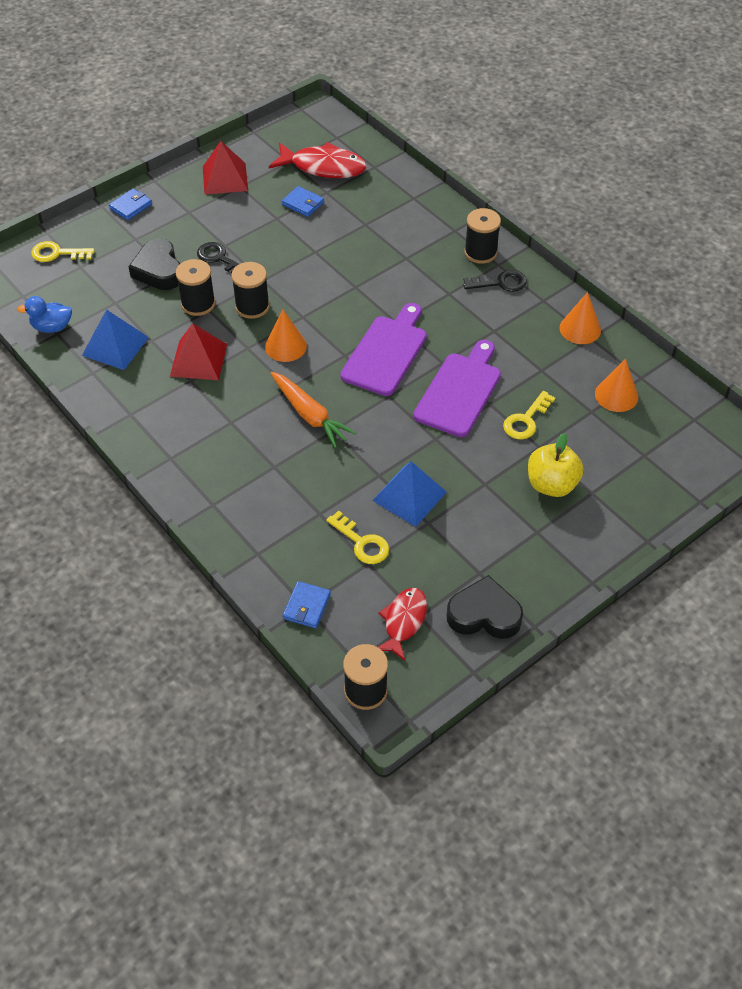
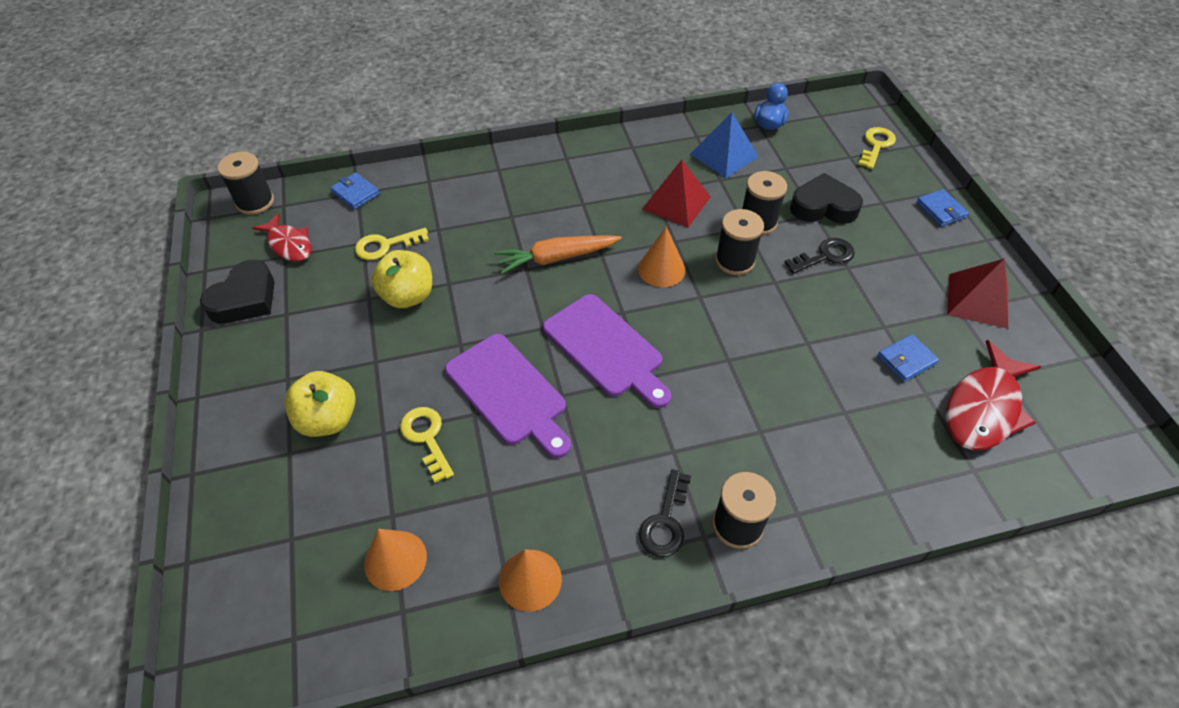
camera: 115 degrees right, 0 degrees up
blue pyramid [372,461,447,527] -> yellow apple [371,250,432,308]

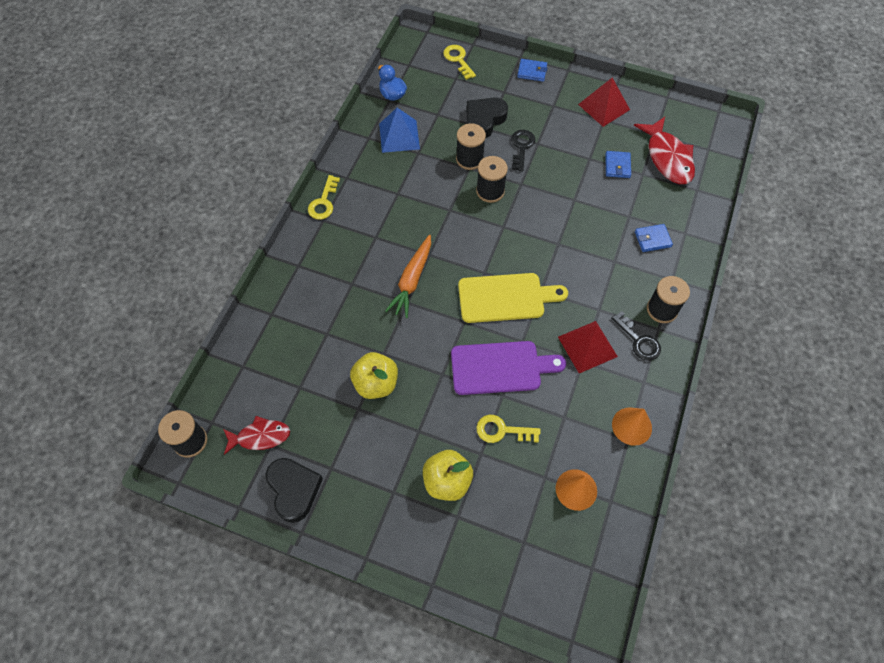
camera: 55 degrees left, 10 degrees up
blue wallet [330,173,380,210] -> blue wallet moved to [635,224,673,252]
yellow key [355,228,429,260] -> yellow key moved to [308,175,340,220]
purple cutting board [543,294,671,408] -> yellow cutting board [458,273,568,323]
orange cone [638,227,685,287] -> none
red pyramid [642,160,711,228] -> red pyramid moved to [558,321,618,373]

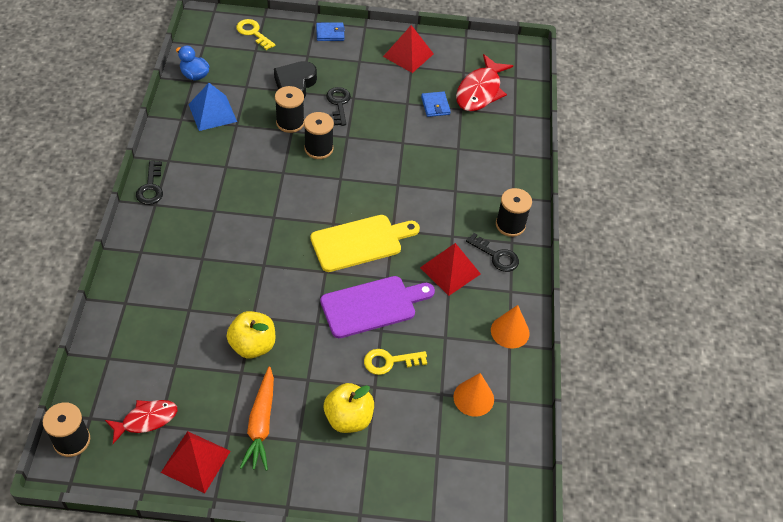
camera: 20 degrees left, 10 degrees down
black heart [266,458,323,523] -> red pyramid [161,431,231,493]
yellow key [308,175,340,220] -> black key [136,161,163,205]
orange carrot [385,235,431,318] -> orange carrot moved to [240,367,274,471]
red fish [634,117,695,184] -> red fish turned 60 degrees clockwise [456,54,513,111]
blue wallet [635,224,673,252] -> none

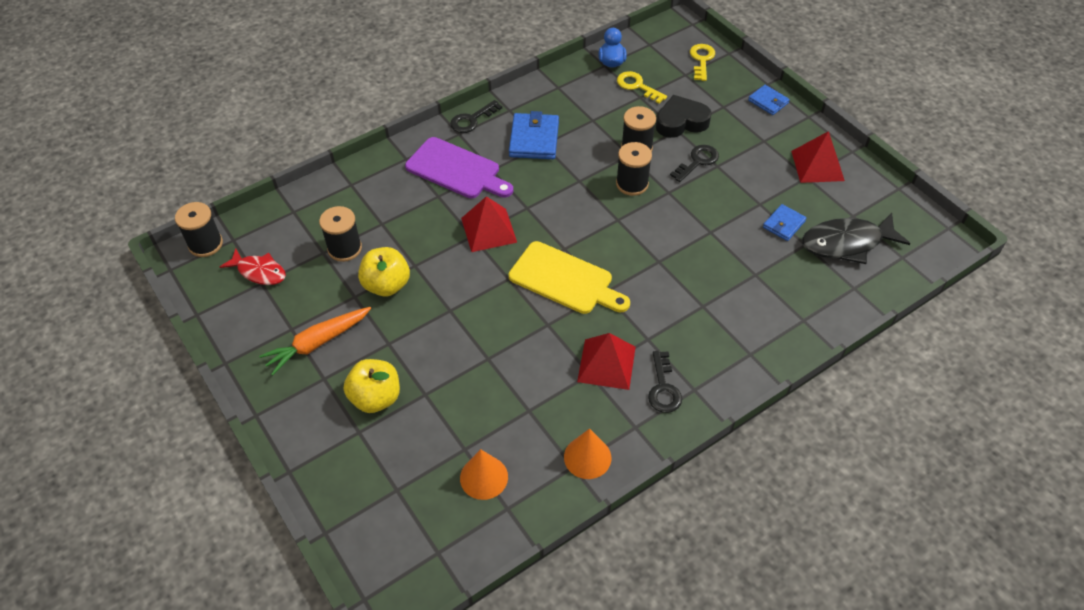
camera: 55 degrees right, 0 degrees up
red pyramid [161,431,231,493] -> red pyramid moved to [461,196,517,252]
blue pyramid [188,83,237,131] -> none
purple cutting board [320,276,435,338] -> purple cutting board moved to [405,137,513,198]
yellow key [364,349,427,375] -> yellow key moved to [617,71,667,104]
red fish [456,54,513,111] -> black fish [802,213,910,264]
black spool [496,188,532,237] -> black spool moved to [319,206,362,262]
none -> blue wallet [509,111,559,159]

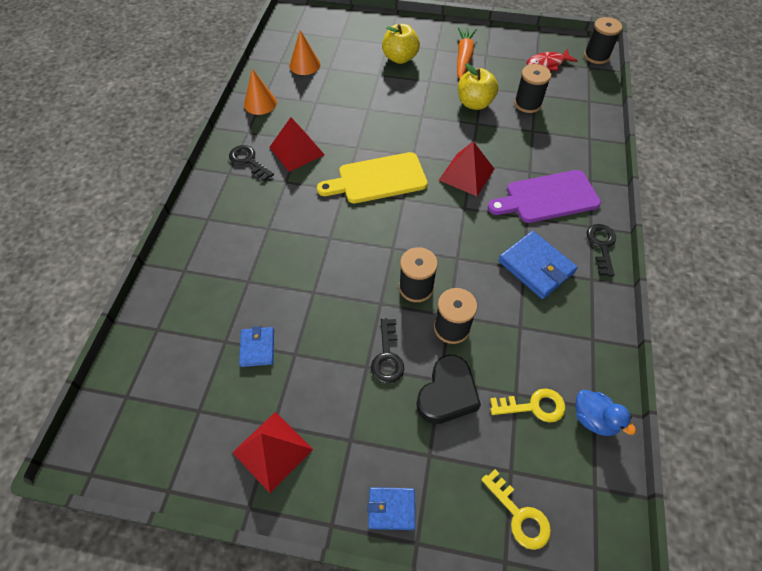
camera: 135 degrees right, 5 degrees up
black fish [802,213,910,264] -> none

